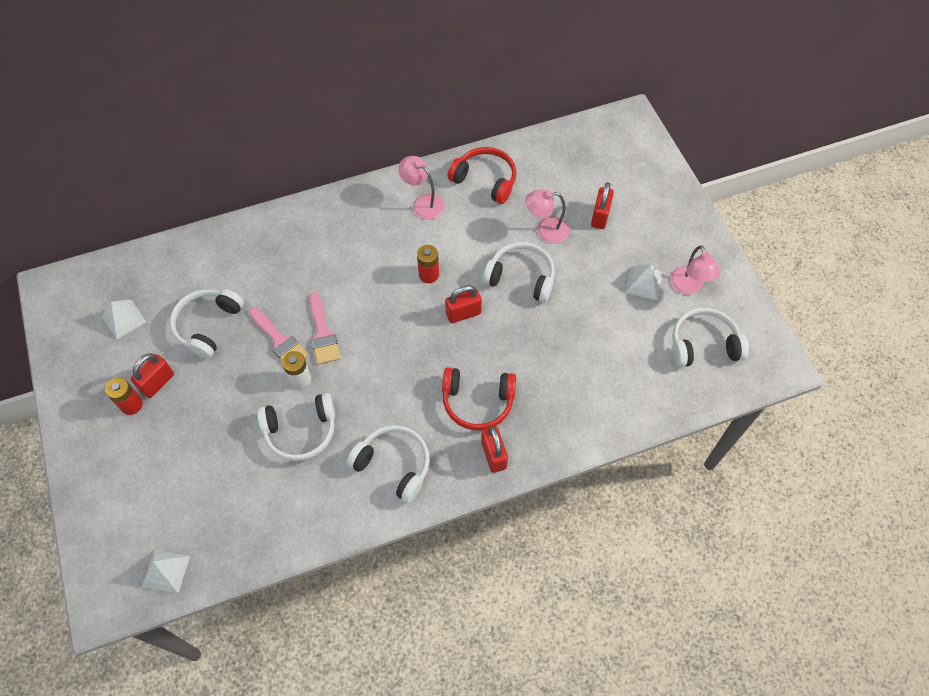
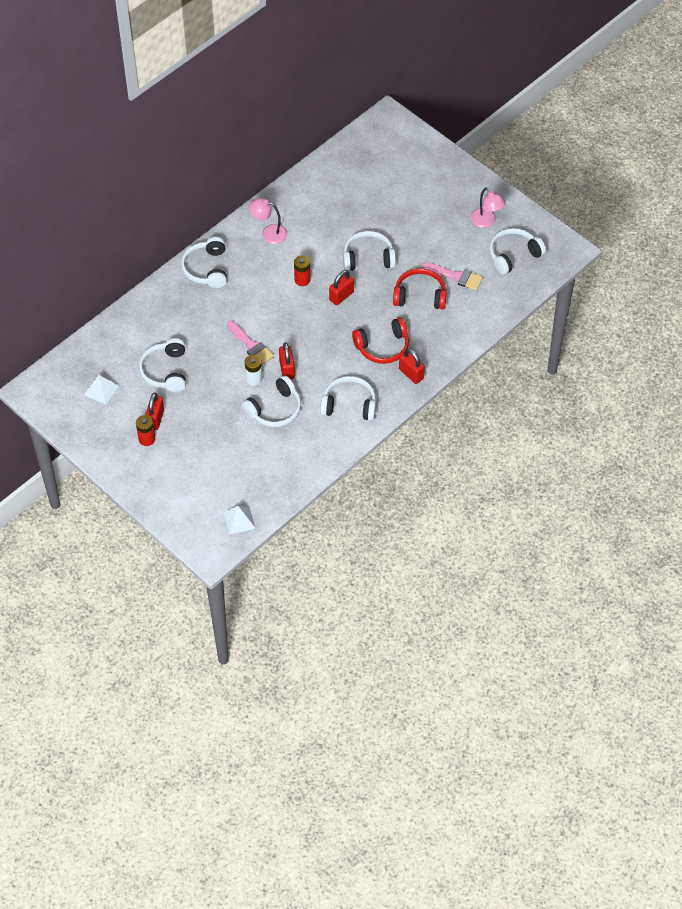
camera: 25 degrees left, 5 degrees down
pink brush [249,307,309,360] -> pink brush moved to [423,262,483,290]
red headphones [447,147,517,204] -> red headphones moved to [393,268,447,309]
pink lamp [525,189,570,244] -> none
red padlock [591,182,614,229] -> red padlock moved to [279,342,295,379]
white pyramid [625,265,662,300] -> none
none -> white headphones [181,237,227,288]

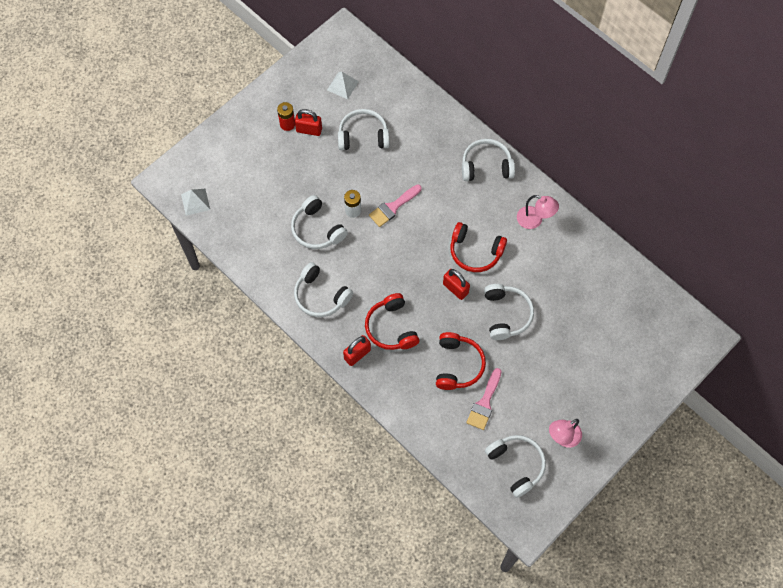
camera: 90 degrees right, 10 degrees up
pink lamp [249,198,287,244] -> pink lamp turned 105 degrees clockwise [517,195,559,229]
red padlock [279,342,295,379] -> none
red battery [294,255,310,286] -> red headphones [450,222,507,272]
white headphones [320,376,376,421] -> white headphones turned 120 degrees clockwise [294,262,353,317]

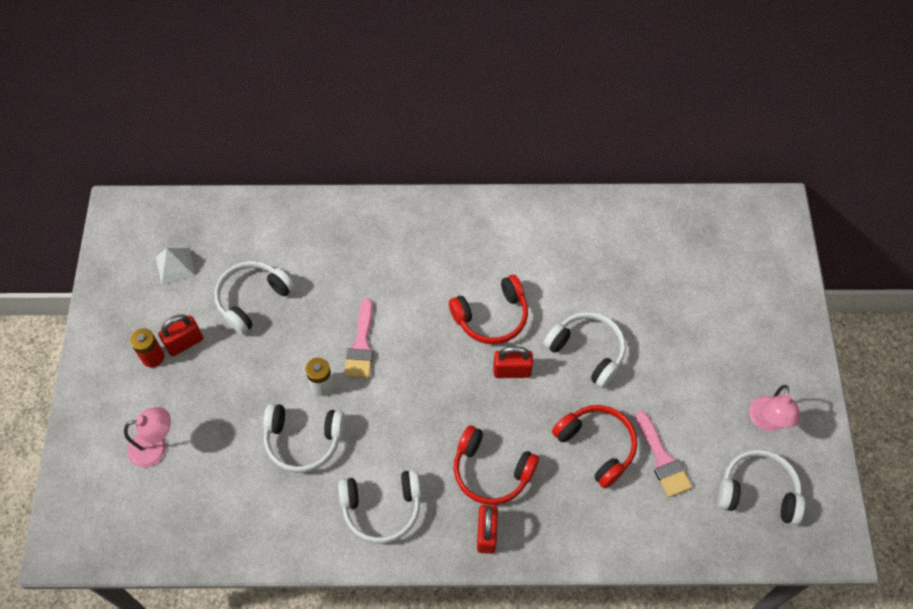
camera: 45 degrees left, 5 degrees down
white pyramid [181,189,210,216] -> none
white headphones [462,139,515,181] -> none
pink lamp [517,195,559,229] -> pink lamp moved to [124,407,171,467]

